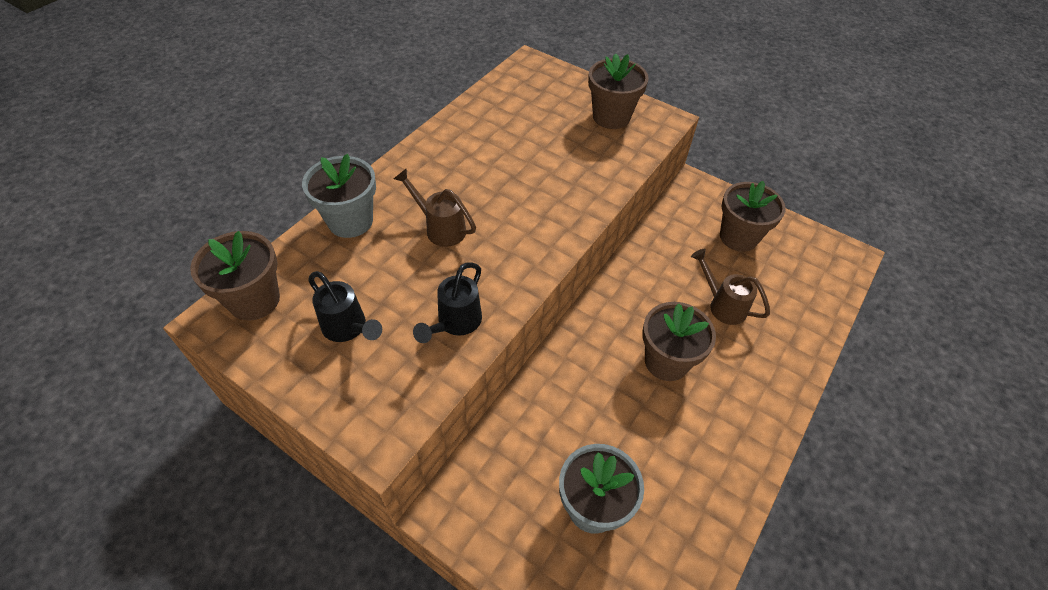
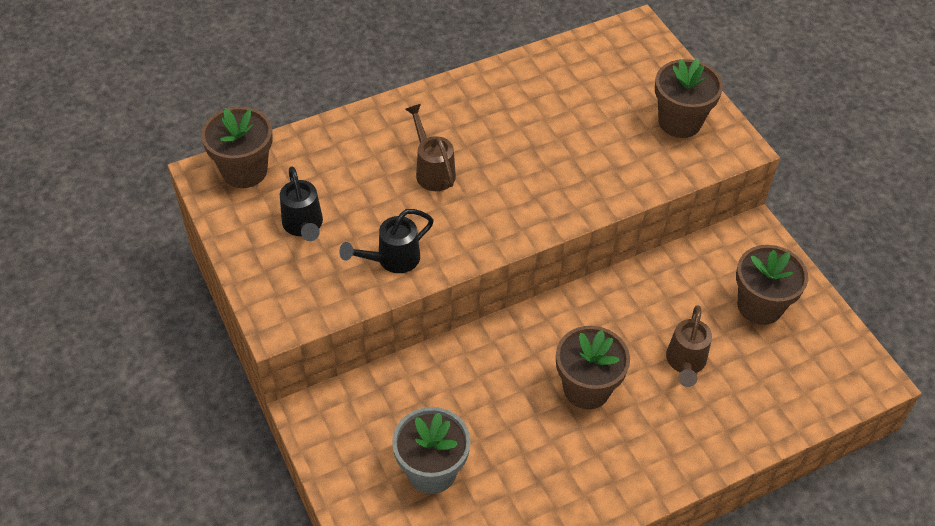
camera: 30 degrees right, 0 degrees up
grey flower pot [302,154,376,238] -> none
brown watering can [691,249,770,325] -> brown watering can turned 150 degrees counterclockwise [666,305,712,387]

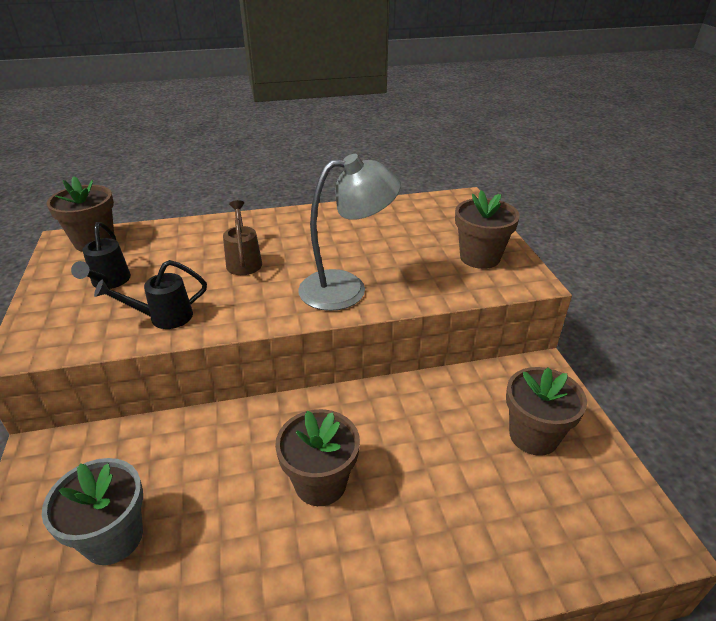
camera: 15 degrees right, 15 degrees down
brown watering can [666,305,712,387] -> none
none -> grey lamp [298,154,401,311]

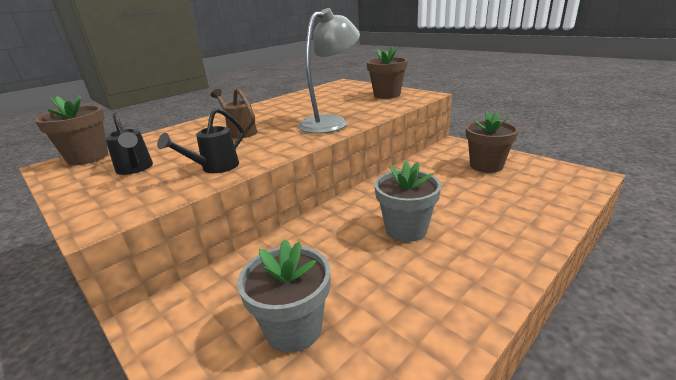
camera: 30 degrees left, 10 degrees down
brown flower pot [275,409,360,506] -> grey flower pot [374,161,441,242]

